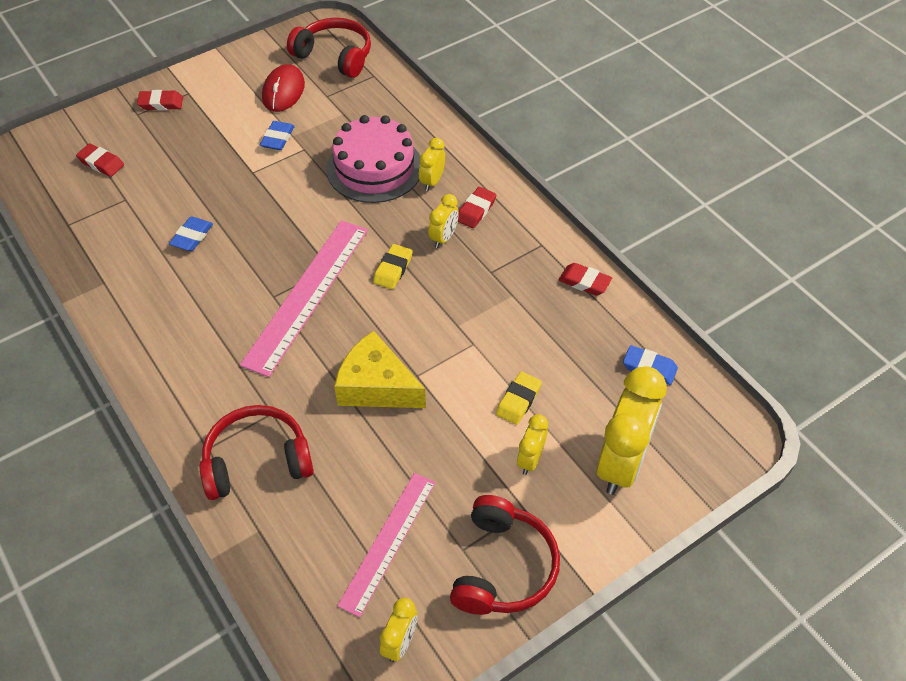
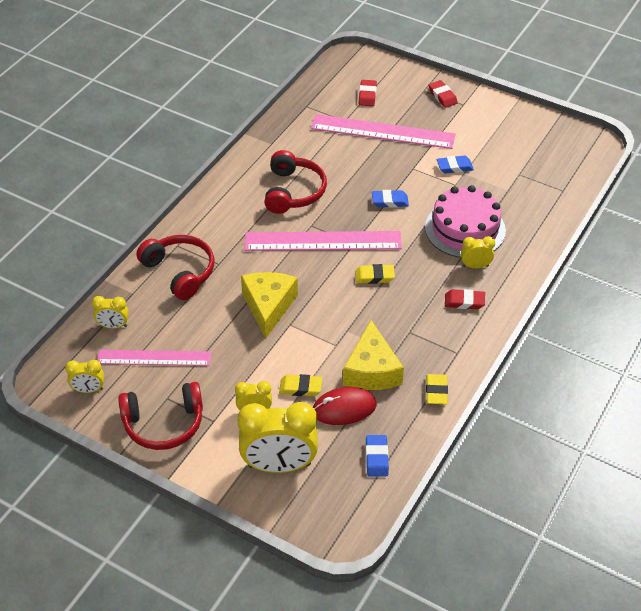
camera: 65 degrees right, 5 degrees down
blue eraser [169,217,213,251] -> blue eraser moved to [372,190,409,208]
red mouse [262,64,305,112] -> red mouse moved to [313,387,377,425]
red headphones [287,18,371,78] -> red headphones moved to [264,150,327,214]
yellow clock [428,194,459,248] -> yellow clock moved to [92,296,129,329]
red eraser [559,263,612,295] -> yellow eraser [426,374,448,405]
none -> pink ruler [311,114,455,149]
none -> yellow cheese [343,320,404,390]

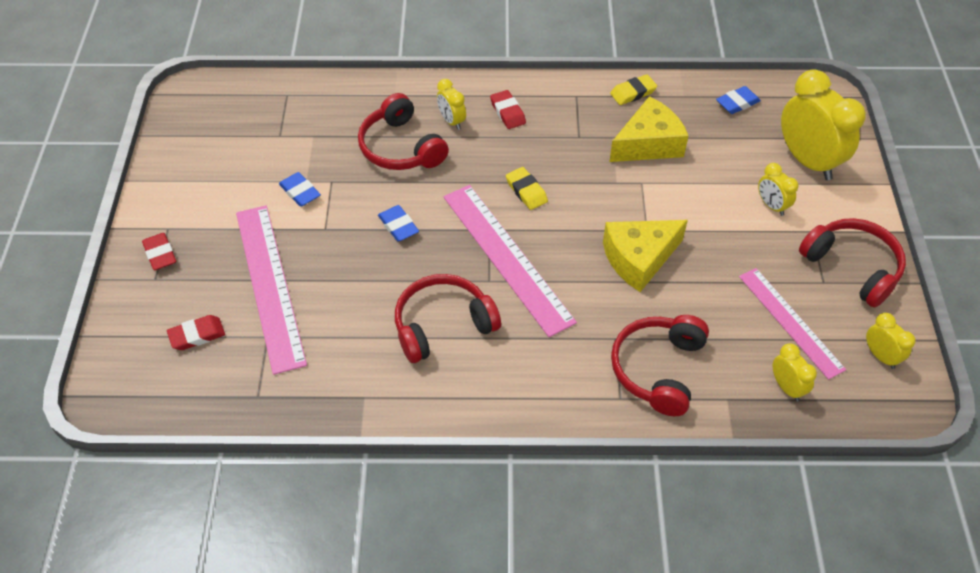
camera: 120 degrees left, 5 degrees up
yellow eraser [279,374,322,396] -> none
red mouse [313,387,377,425] -> none
pink cake [425,185,506,258] -> red headphones [358,93,449,170]
red eraser [428,80,458,108] -> red eraser turned 60 degrees counterclockwise [142,233,176,270]

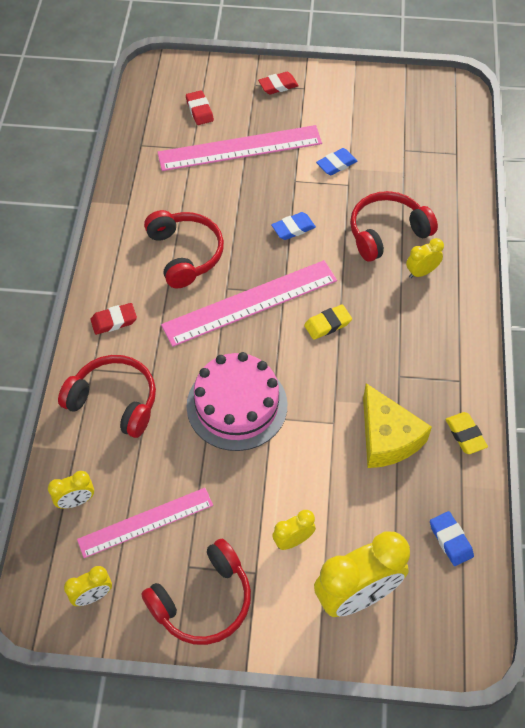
camera: 95 degrees right, 5 degrees up
red eraser [490,90,526,129] -> red eraser moved to [90,303,137,335]
yellow cheese [603,220,688,292] -> pink cake [186,352,287,451]

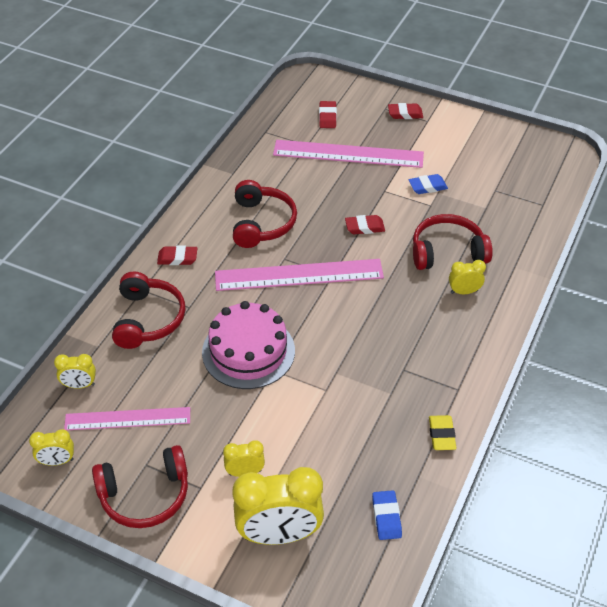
camera: 20 degrees right, 10 degrees down
red headphones [58,355,156,438] -> red headphones turned 45 degrees clockwise [112,271,186,349]
blue eraser [271,212,316,240] -> red eraser [345,215,385,234]
yellow eraser [304,304,352,340] -> none
yellow cheese [363,383,432,468] -> none

